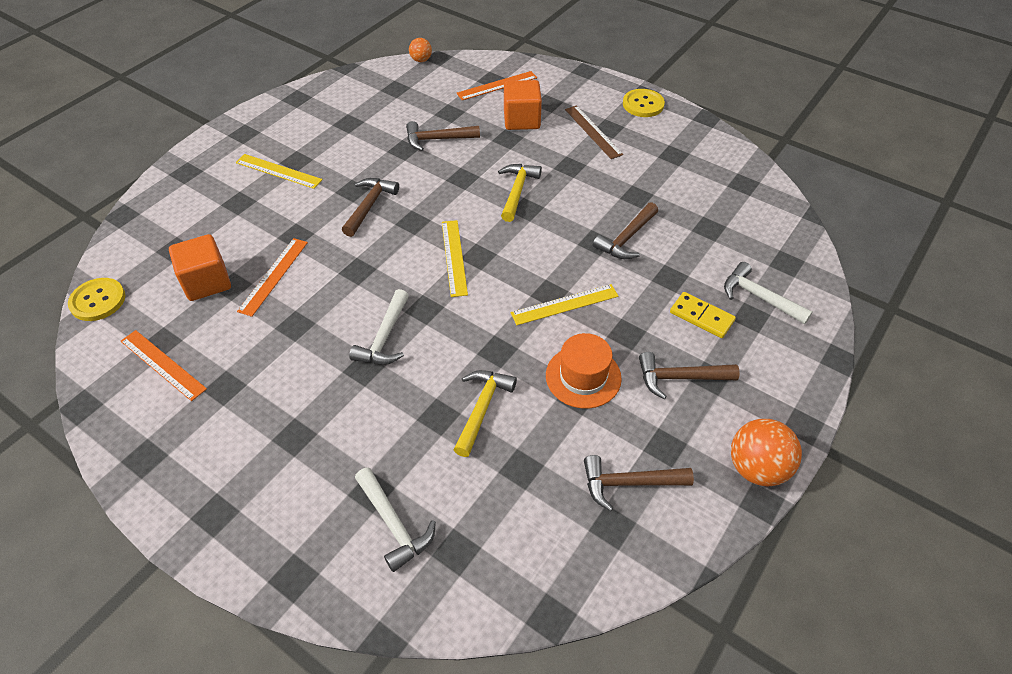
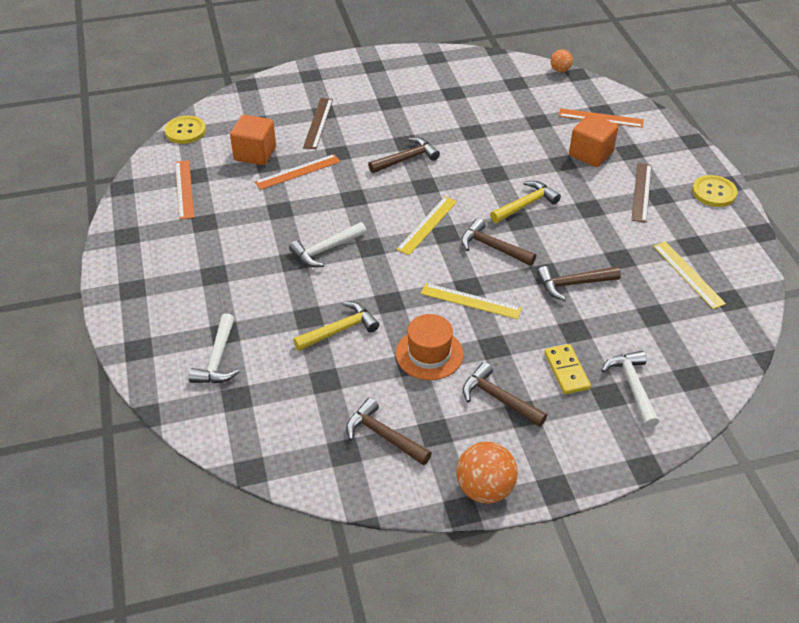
camera: 40 degrees right, 5 degrees down
yellow ruler [236,154,323,189] -> yellow ruler moved to [653,241,726,309]
brown hammer [406,121,480,151] -> brown hammer moved to [461,218,536,266]
none -> brown ruler [303,98,333,149]

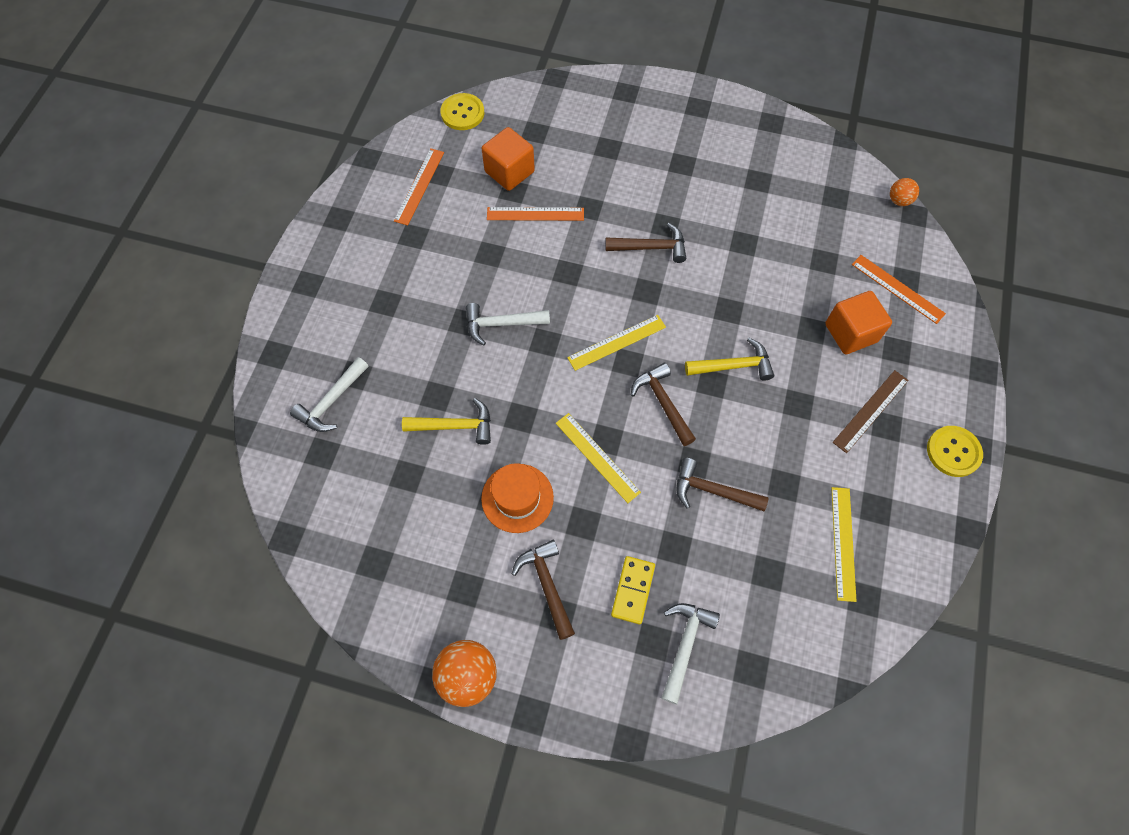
camera: 30 degrees right, 20 degrees up
brown ruler [303,98,333,149] -> none
brown hammer [346,398,432,465] -> none

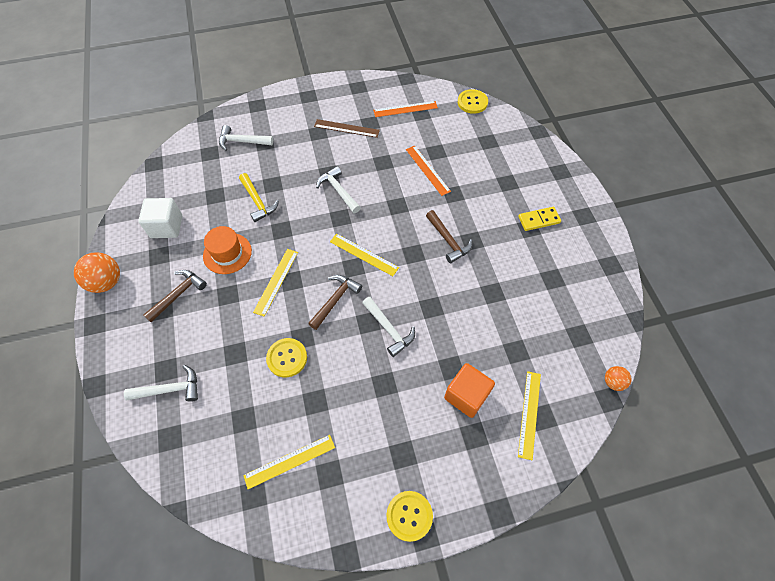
camera: 60 degrees right, 5 degrees down
orange cube [482,127,535,191] -> none
yellow domino [611,556,655,624] -> yellow domino moved to [518,207,561,231]
brown hammer [676,458,769,511] -> yellow button [266,338,307,378]
yellow hammer [685,338,774,381] -> white hammer [362,297,415,357]
brown ruler [832,370,909,453] -> brown ruler moved to [314,119,380,138]
orange ruler [852,255,946,324] -> yellow ruler [518,371,541,460]
none -> white cube [138,198,182,238]

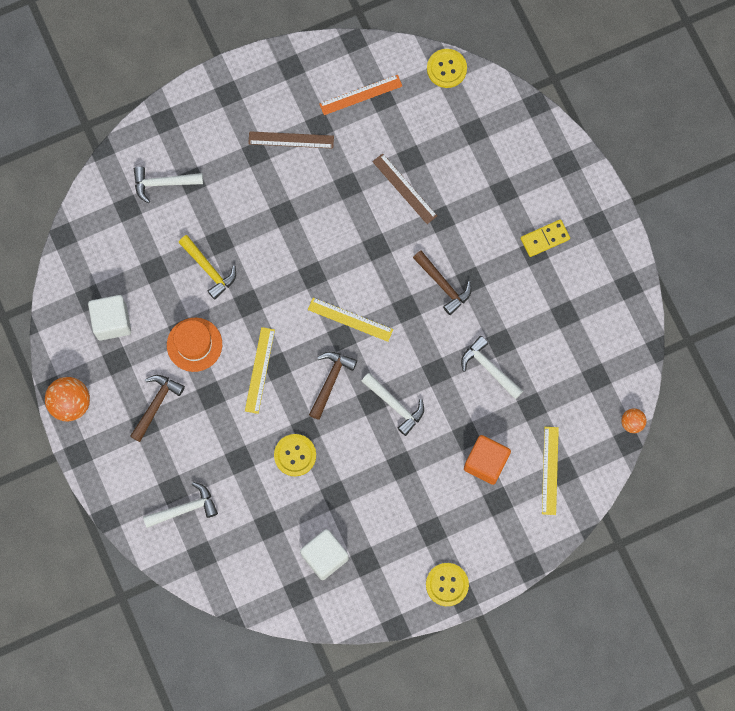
camera: 10 degrees left, 15 degrees up
yellow ruler [243,435,335,489] -> white cube [300,529,349,580]
white hammer [316,166,361,213] -> white hammer moved to [461,336,523,399]
orange ruler [406,145,451,196] -> brown ruler [372,153,437,224]

